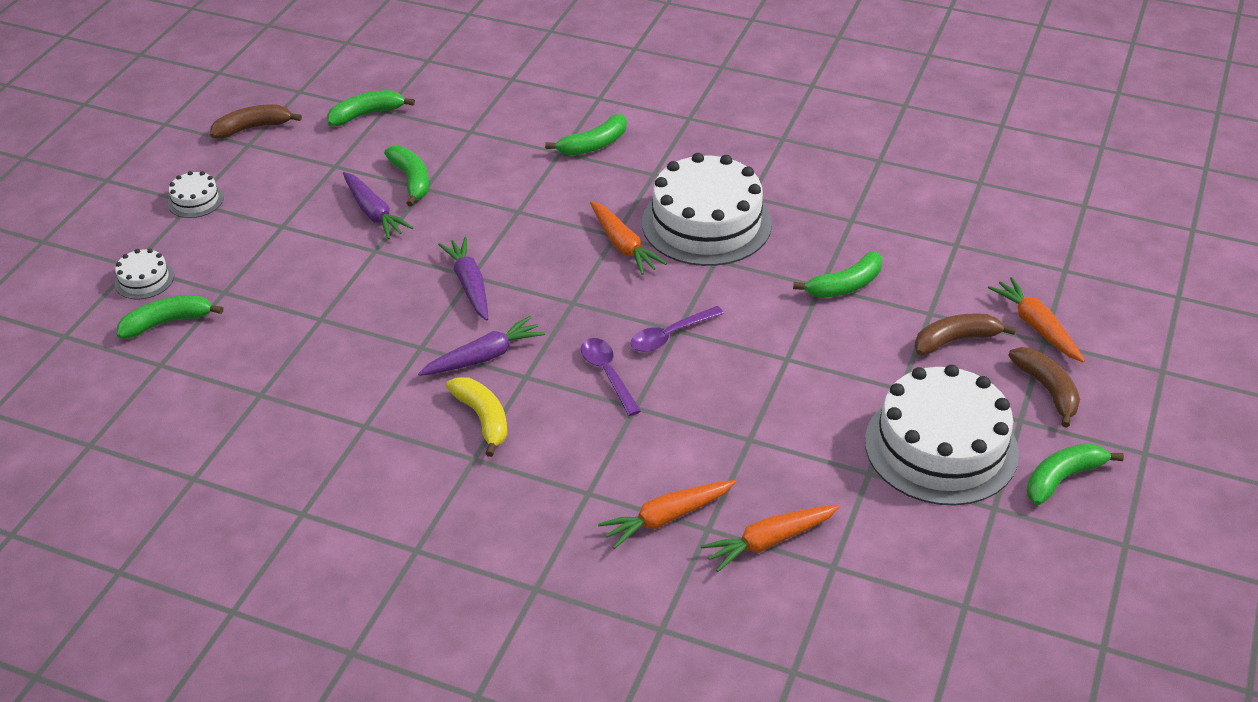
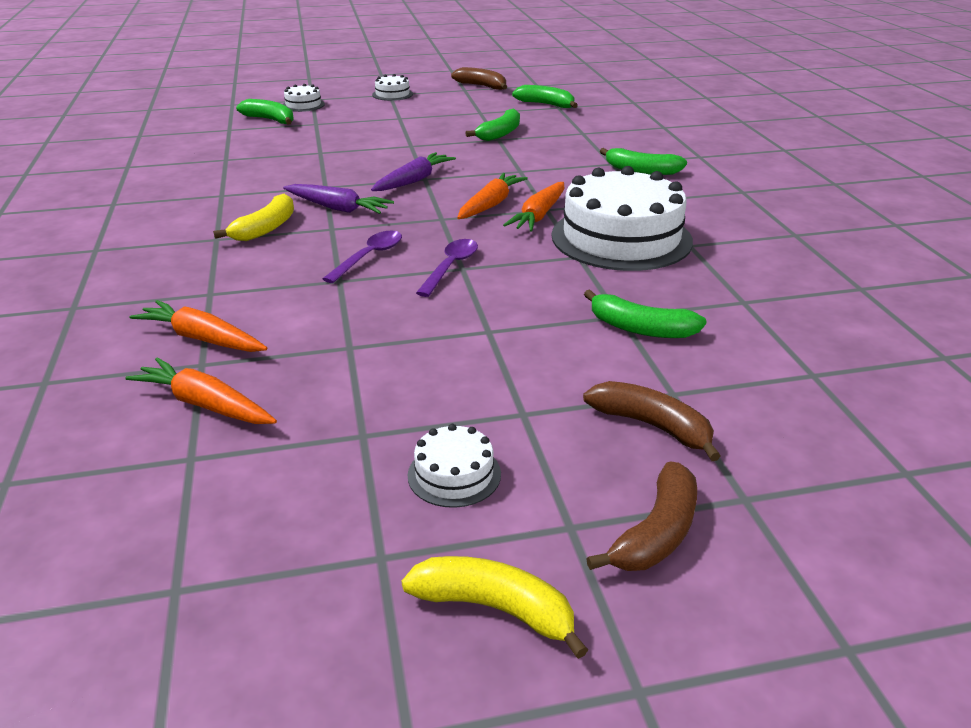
camera: 55 degrees right, 10 degrees down
purple carrot [343,172,413,240] -> none
purple spoon [631,306,724,352] -> purple spoon turned 90 degrees clockwise [416,239,478,297]
white cake [865,365,1019,506] -> white cake [408,424,501,508], size x0.43
orange carrot [988,277,1085,362] -> orange carrot moved to [457,173,528,219]
green banana [1027,443,1124,505] -> yellow banana [402,556,588,659]

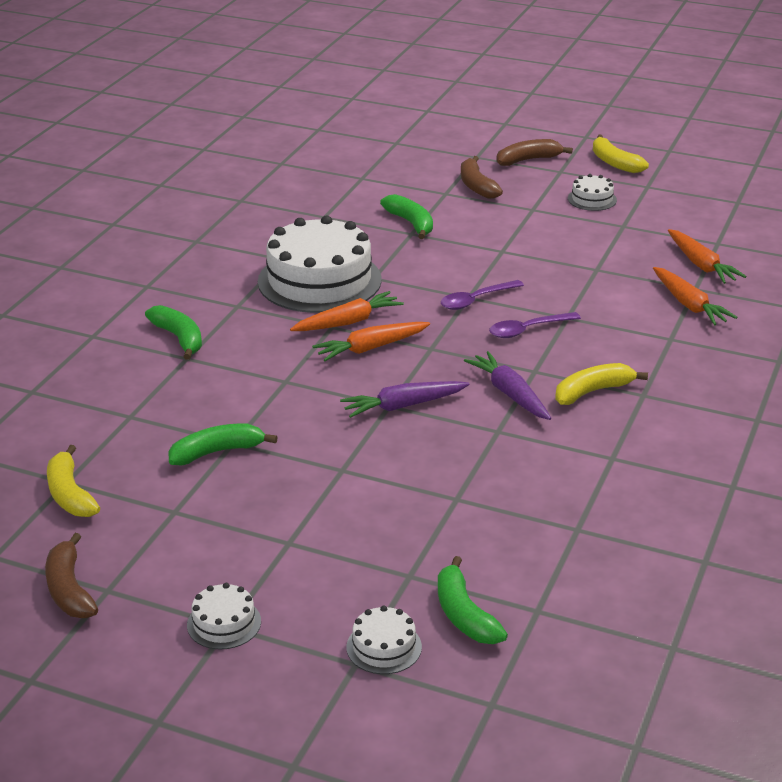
camera: 145 degrees left, 0 degrees up
green banana [512,85,578,108] -> yellow banana [47,445,100,517]

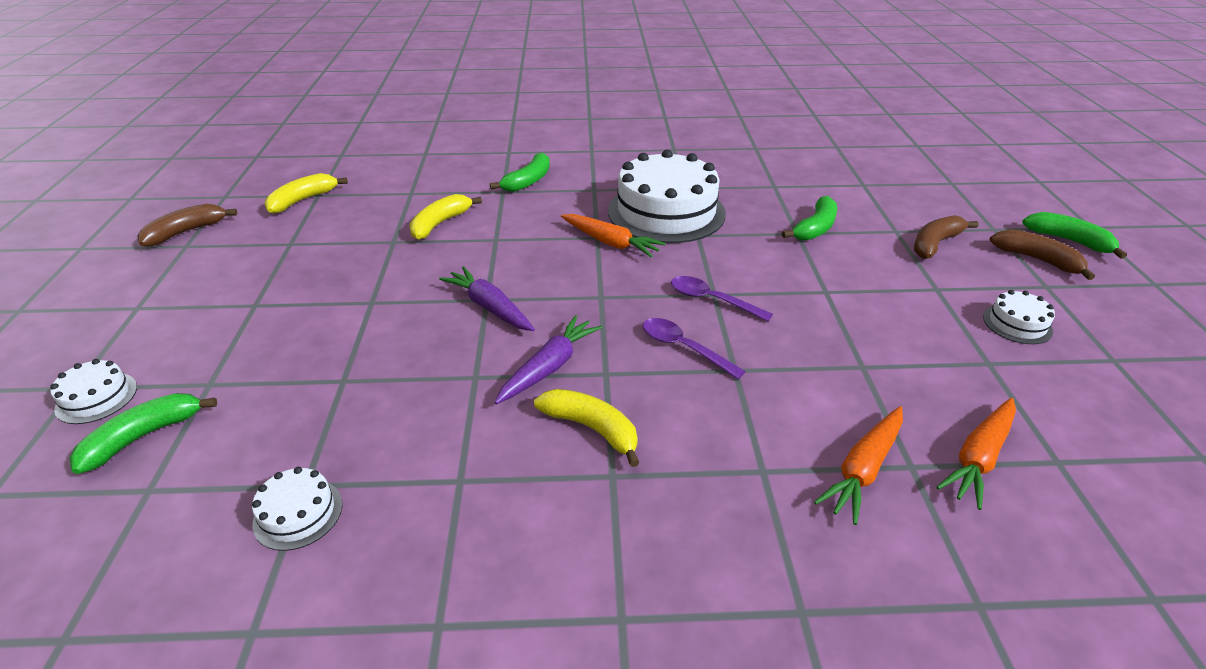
camera: 65 degrees right, 5 degrees up
green banana [168,424,278,465] -> green banana moved to [1022,212,1127,259]
white cake [187,583,261,650] -> white cake moved to [252,467,342,551]
orange carrot [312,322,430,361] -> none
yellow banana [593,135,649,173] -> yellow banana moved to [409,194,482,240]

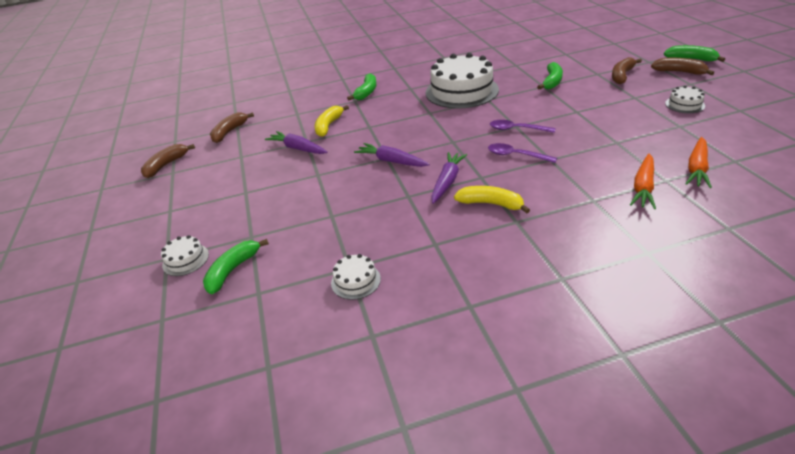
camera: 10 degrees left, 0 degrees up
yellow banana [264,173,348,214] -> brown banana [210,112,254,143]
orange carrot [561,214,666,257] -> none
none -> purple carrot [265,131,327,154]

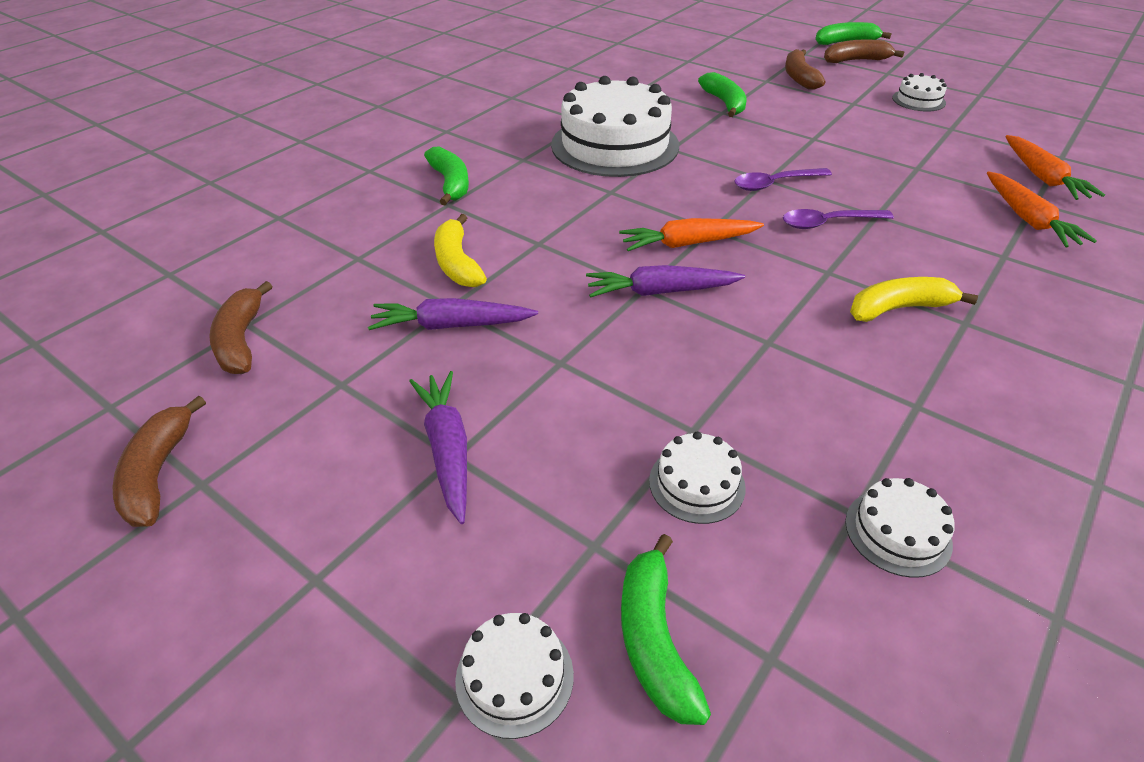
camera: 40 degrees left, 5 degrees up
purple carrot [431,152,467,204] -> purple carrot moved to [409,371,467,524]
none -> orange carrot [619,218,764,251]
none -> white cake [649,432,746,524]

